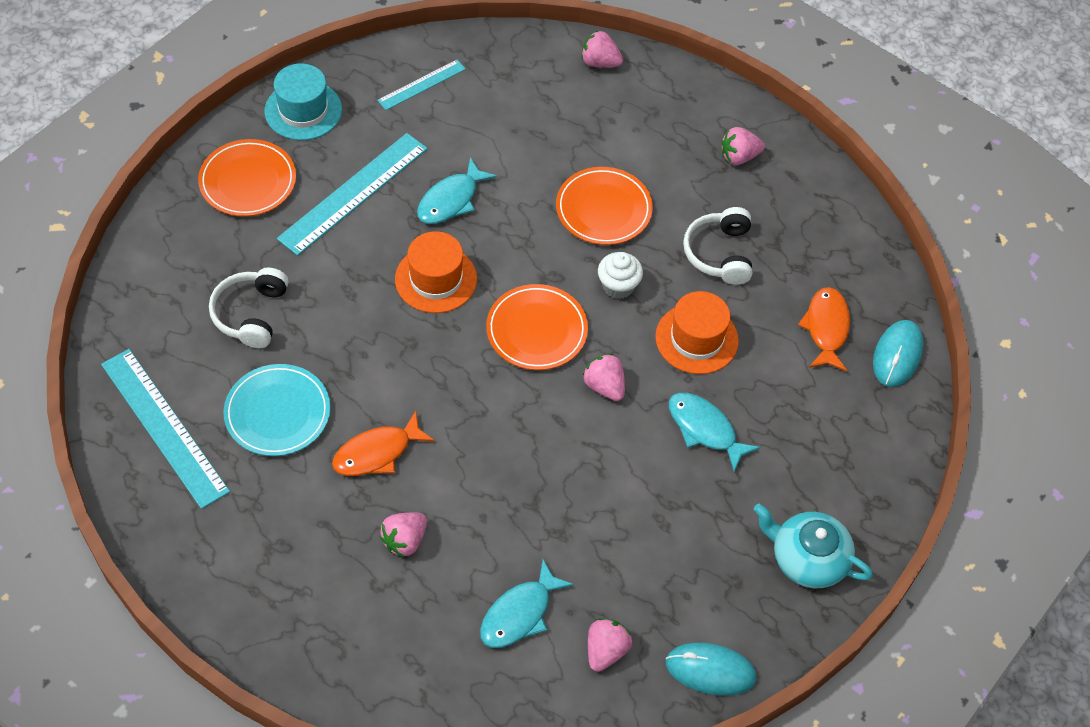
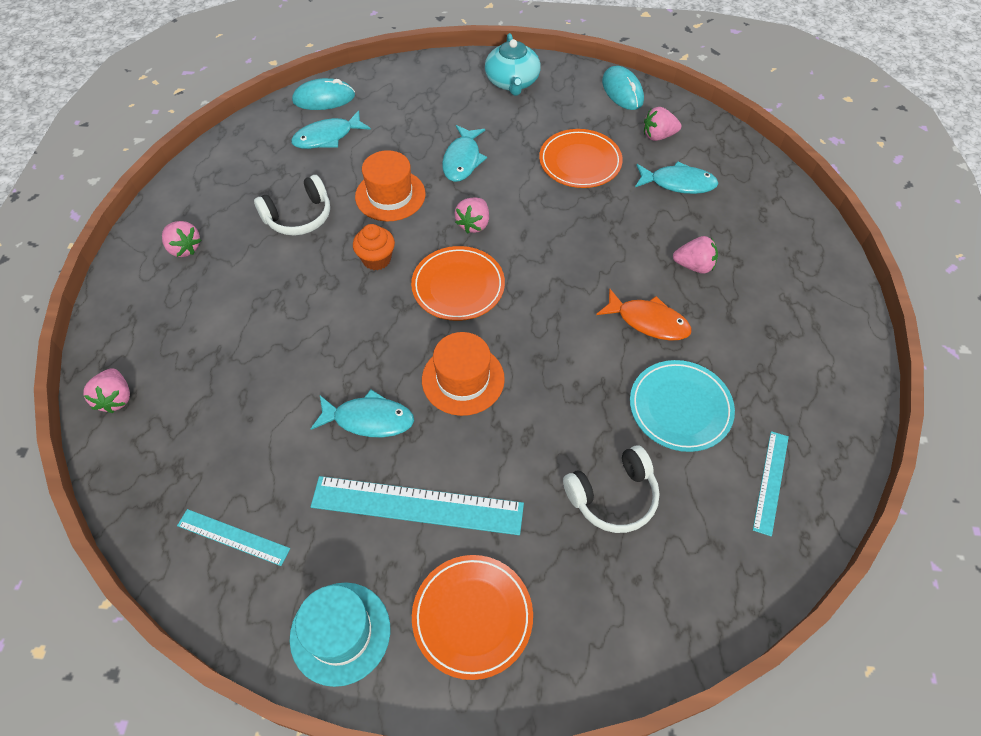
camera: 120 degrees left, 0 degrees up
turquoise ruler [101,349,230,509] -> turquoise ruler [753,431,789,537], size x0.55
orange plate [556,167,653,245] -> orange plate moved to [539,129,623,188]
white cupcake [598,252,643,299] -> orange cupcake [353,224,395,270]
orange fish [798,287,850,372] -> turquoise fish [291,110,371,149]

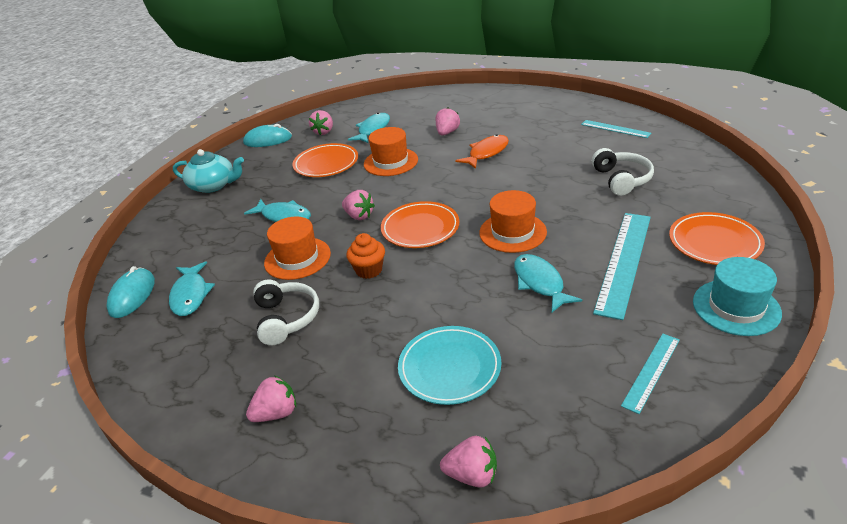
camera: 70 degrees left, 20 degrees down
turquoise fish [311,389,414,437] -> turquoise fish turned 45 degrees counterclockwise [514,254,582,312]
turquoise plate [630,360,735,452] -> turquoise plate moved to [398,326,501,405]
none -> orange hat [364,127,418,176]

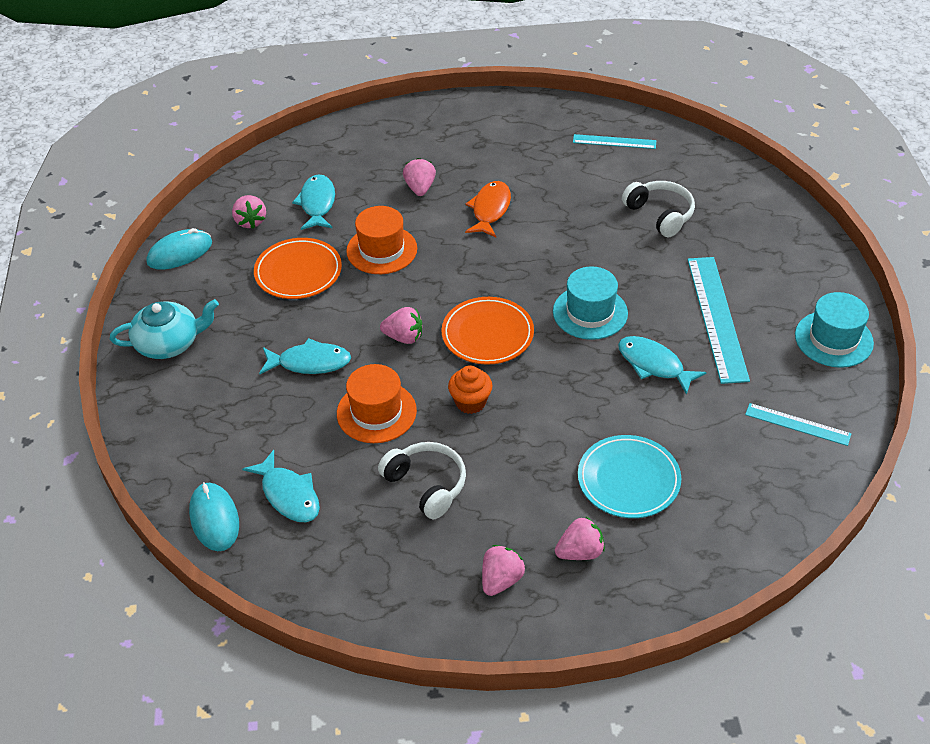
camera: 30 degrees left, 10 degrees up
pink strawberry [440,436,497,488] -> pink strawberry moved to [555,516,605,560]
orange hat [479,190,547,253] -> turquoise hat [553,266,628,340]
turquoise ruler [621,334,680,414] -> turquoise ruler turned 75 degrees counterclockwise [745,403,851,446]
orange plate [669,212,765,265] -> none

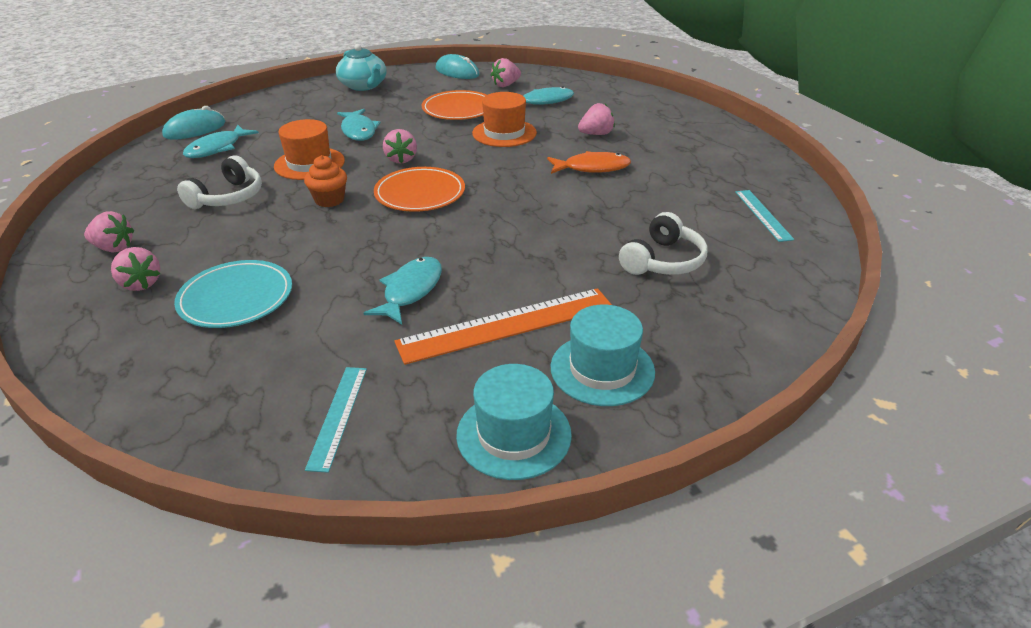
camera: 70 degrees right, 10 degrees down
turquoise hat [553,266,628,340] -> turquoise hat moved to [551,305,655,406]
turquoise ruler [687,257,750,384] -> orange ruler [394,288,612,365]

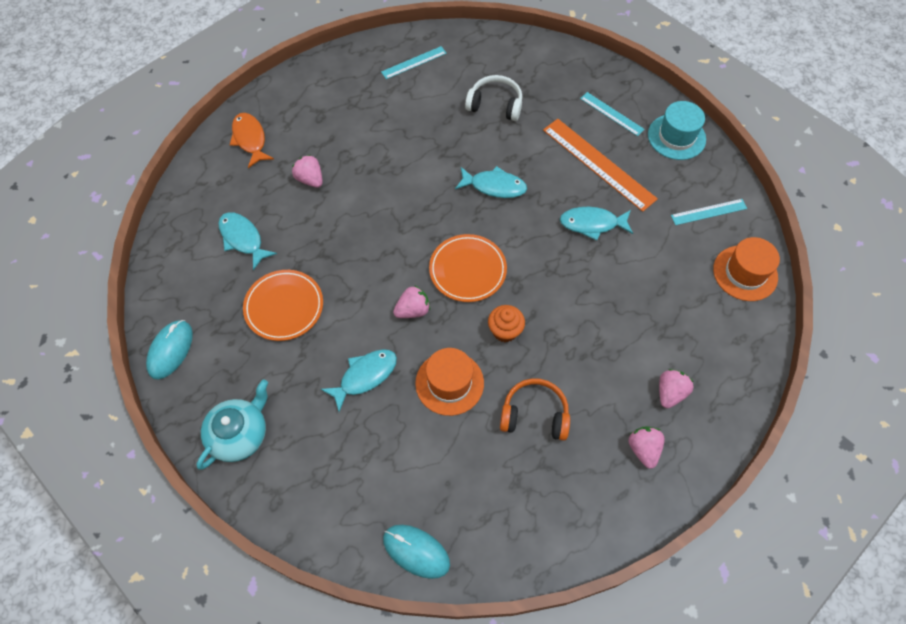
camera: 110 degrees left, 25 degrees up
turquoise plate [174,260,292,328] -> none
white headphones [177,155,262,209] -> orange headphones [500,378,570,441]
turquoise fish [183,125,258,158] -> turquoise fish moved to [455,166,527,198]
orange hat [472,92,537,147] -> orange hat moved to [713,237,780,301]
pink strawberry [490,58,521,87] -> none
orange fish [547,151,631,174] -> orange fish moved to [230,113,274,168]
turquoise hat [551,305,655,406] -> turquoise ruler [580,92,645,136]

